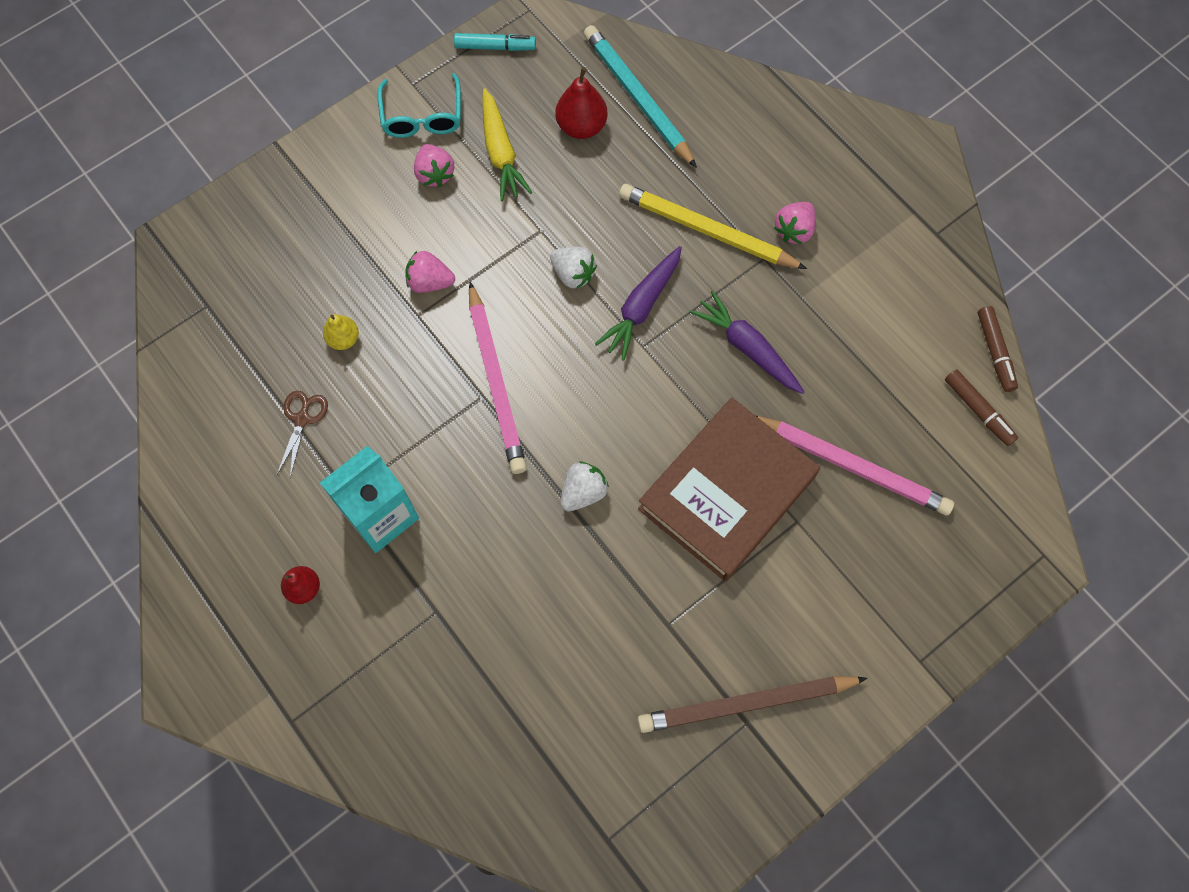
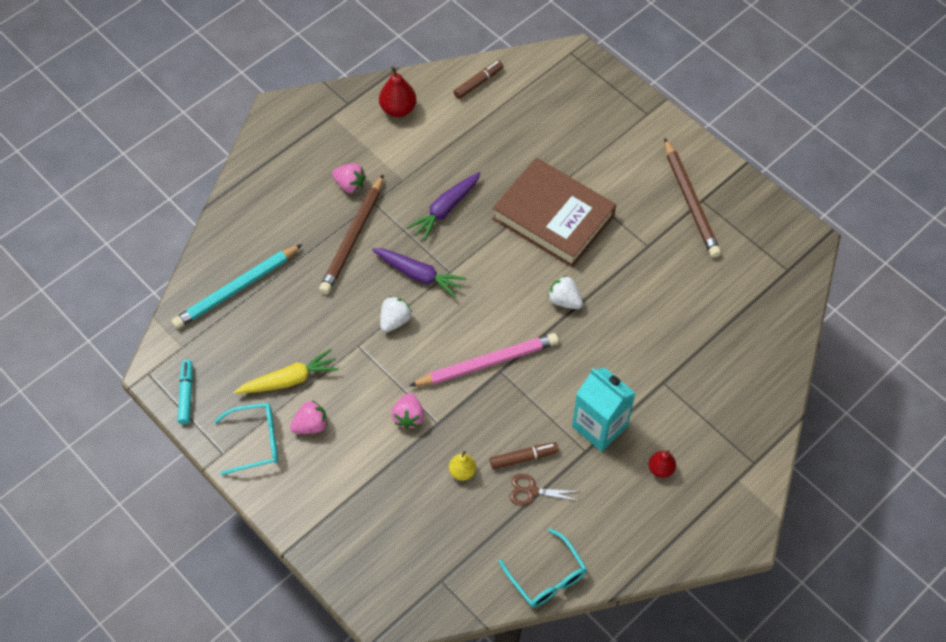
camera: 95 degrees left, 10 degrees down
red pear [555,67,608,139] -> red pear moved to [379,66,416,117]
yellow pencil [619,184,807,269] -> brown pencil [319,174,384,294]
pink pencil [757,416,954,515] -> none
brown marker [978,306,1018,392] -> brown marker moved to [490,442,559,469]
none -> turquoise glasses [499,528,587,607]

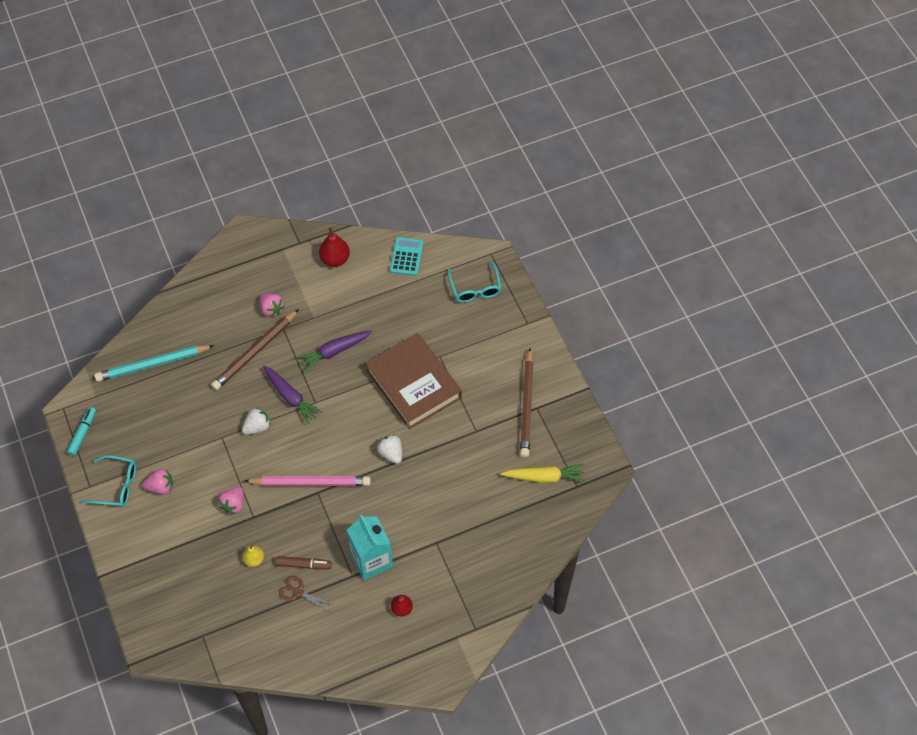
camera: 20 degrees right, 0 degrees up
yellow carrot [234,349,339,394] -> yellow carrot moved to [501,464,585,483]
brown marker [454,60,503,99] -> turquoise calculator [390,237,424,276]
turquoise glasses [499,528,587,607] -> turquoise glasses moved to [448,261,502,303]

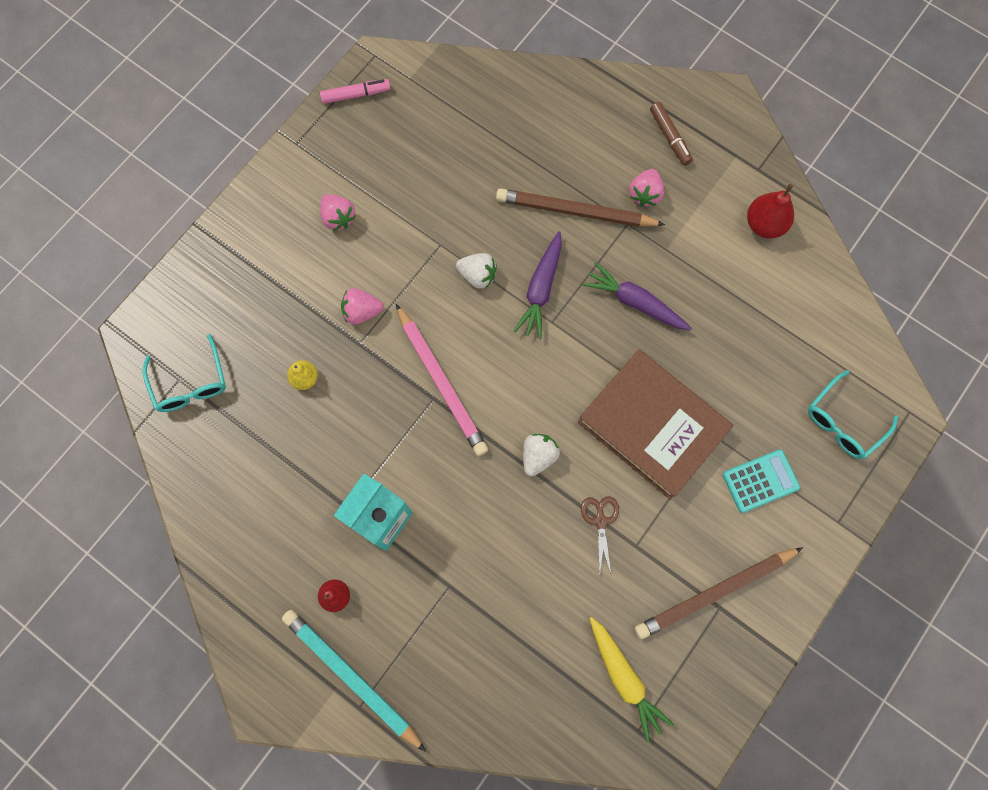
camera: 60 degrees right, 15 degrees up
turquoise marker [67,407,96,456] -> pink marker [320,79,391,104]
turquoise glasses [81,455,136,507] -> turquoise glasses moved to [143,334,226,412]
turquoise pencil [94,345,215,382] -> turquoise pencil moved to [282,610,426,752]
brown marker [276,556,332,569] -> brown marker moved to [650,102,693,166]
brown scissors [279,576,333,611] -> brown scissors moved to [581,496,619,576]
brown book [365,333,462,429] -> brown book turned 75 degrees counterclockwise [578,349,733,500]
turquoise calculator [390,237,424,276] -> turquoise calculator moved to [723,449,800,513]

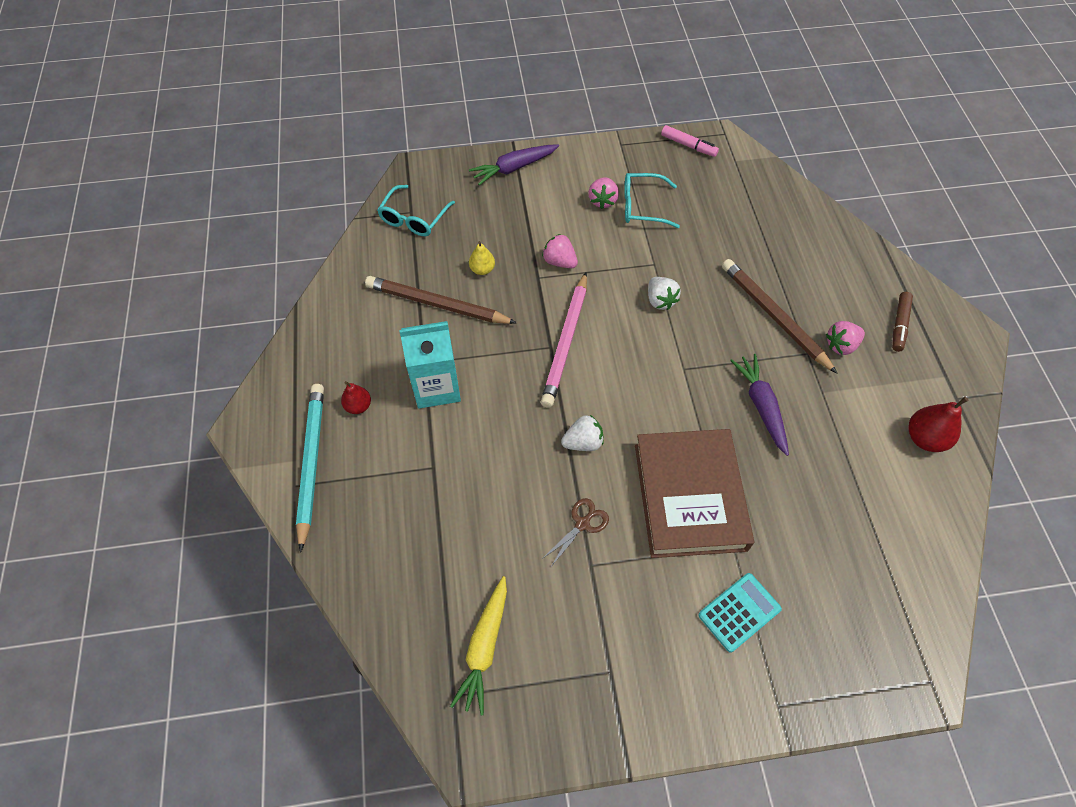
camera: 45 degrees right, 15 degrees down
purple carrot [514,231,562,339] -> purple carrot moved to [469,144,559,185]
brown pencil [635,547,803,639] -> brown pencil moved to [365,276,517,324]
turquoise calculator [723,449,800,513] -> turquoise calculator turned 60 degrees counterclockwise [698,573,782,652]
turquoise glasses [808,370,898,459] -> turquoise glasses moved to [624,173,680,228]

